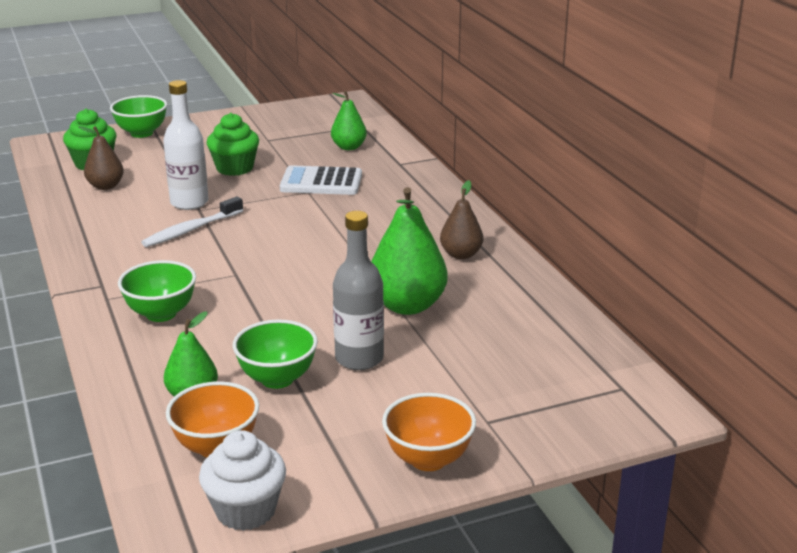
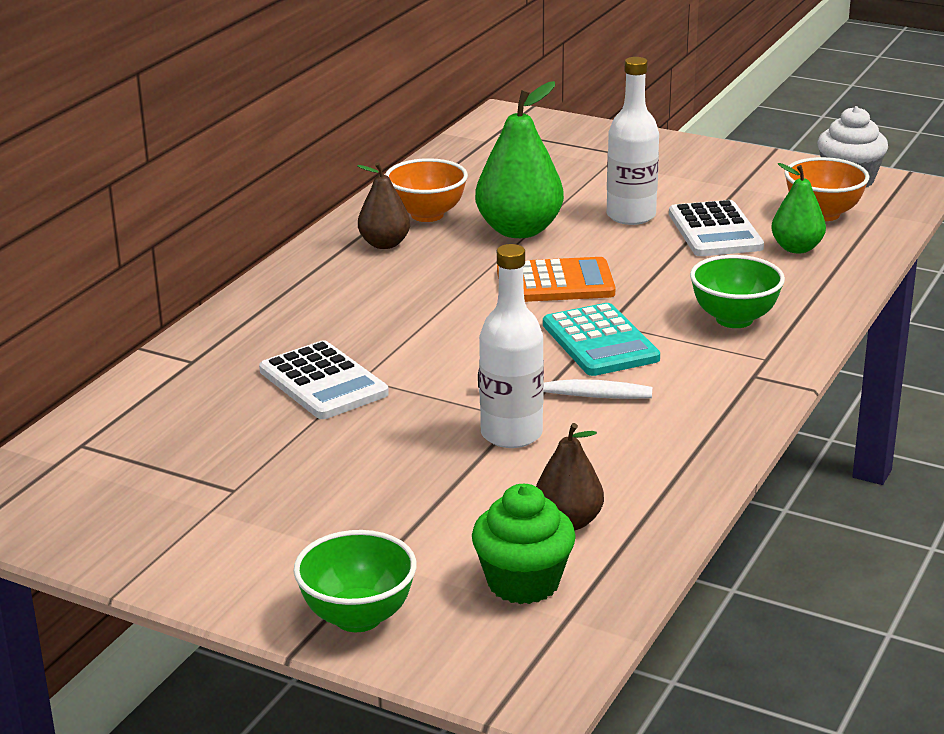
camera: 130 degrees left, 0 degrees up
green cupcake [207,113,259,176] -> none
green bowl [233,319,318,389] -> white calculator [669,200,764,256]
green pear [331,91,367,150] -> none
grey bottle [333,211,384,370] -> white bottle [607,57,659,225]
orange bowl [382,393,476,471] -> orange bowl moved to [385,158,468,222]
none -> orange calculator [497,257,616,302]
none -> turquoise calculator [543,303,660,376]

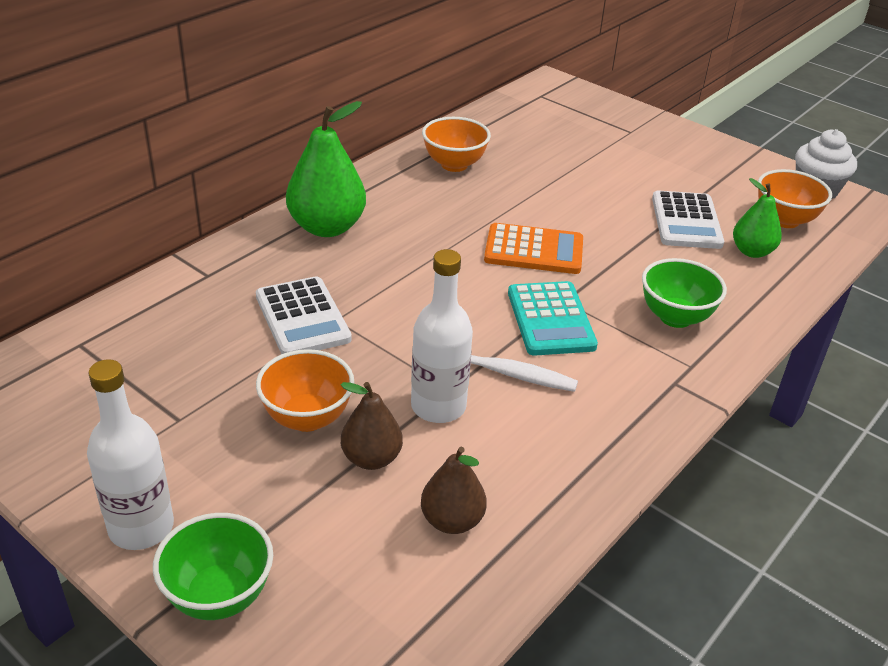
camera: 10 degrees right, 10 degrees up
brown pear [357,162,411,249] -> brown pear moved to [341,382,403,470]
green cupcake [472,484,576,604] -> none
green pear [475,81,564,238] -> green pear moved to [286,101,366,237]
white bottle [607,57,659,225] -> white bottle moved to [87,359,174,550]
none -> orange bowl [256,349,354,432]

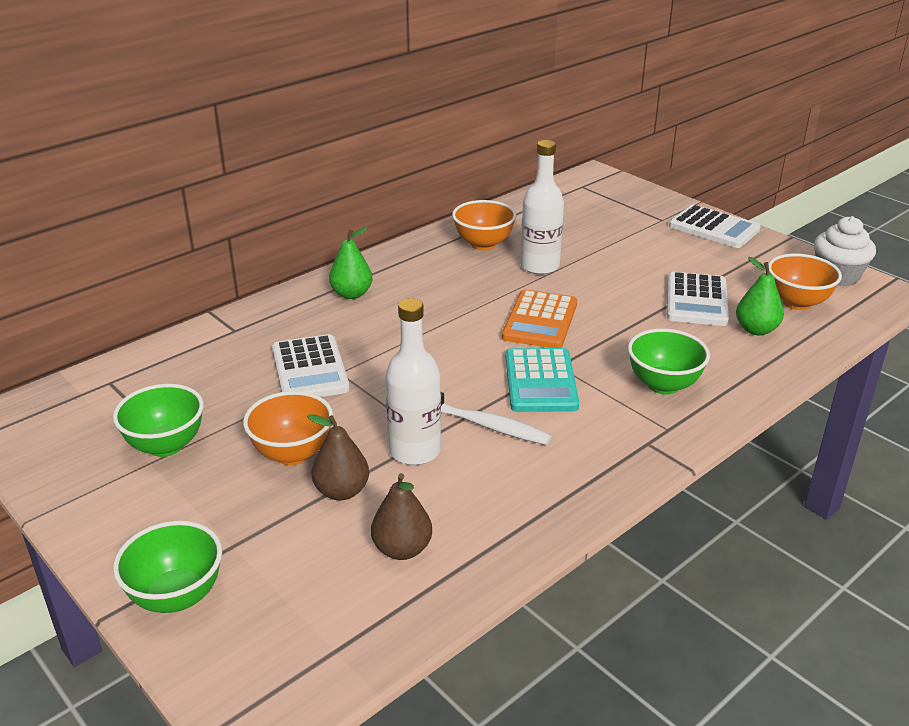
camera: 10 degrees right, 5 degrees down
white bottle [87,359,174,550] -> white bottle moved to [520,140,564,275]
green pear [286,101,366,237] -> green pear [329,227,373,299], size x0.59
orange calculator [484,223,583,274] -> orange calculator turned 90 degrees clockwise [502,290,577,348]
none -> green bowl [113,384,204,457]
none -> white calculator [669,205,761,248]

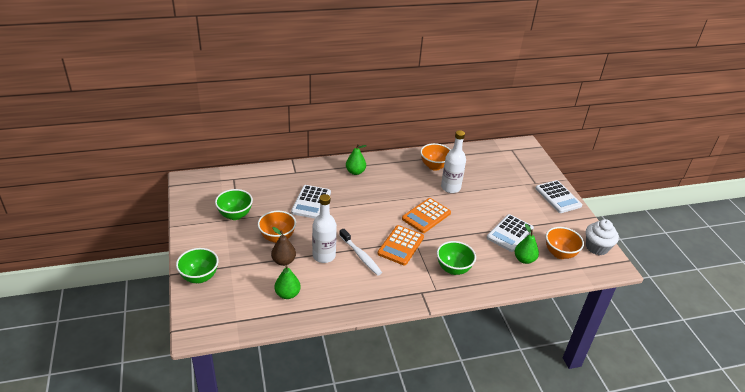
camera: 25 degrees right, 5 degrees up
brown pear [371,473,432,560] -> green pear [275,265,301,299]
turquoise calculator [506,348,579,412] -> orange calculator [378,225,424,265]

